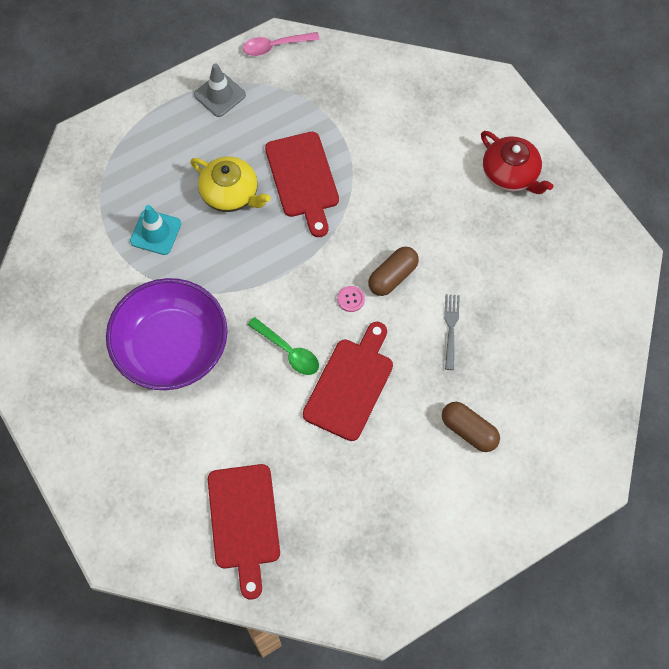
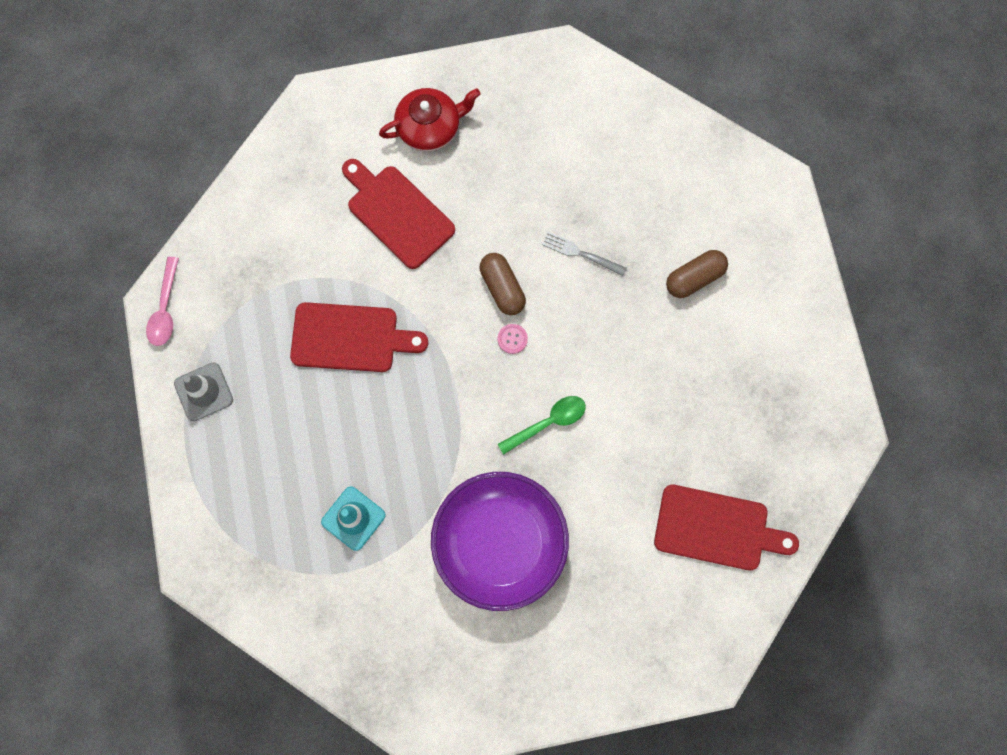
camera: 70 degrees left, 10 degrees up
yellow teapot [190,156,271,212] -> none
red cutting board [303,322,393,441] -> red cutting board moved to [342,159,455,269]

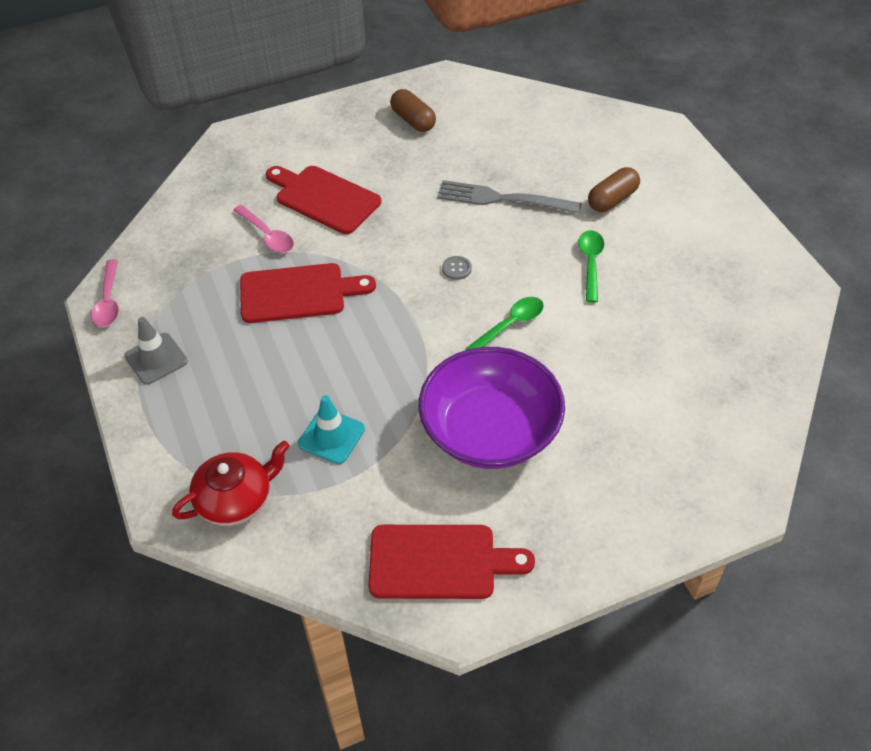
camera: 10 degrees left, 25 degrees down
red teapot [379,88,480,152] -> red teapot moved to [172,441,290,526]
brown capsule [480,253,526,315] -> brown capsule moved to [390,89,436,132]
pink button [498,324,528,354] -> grey button [442,256,472,280]
grey fork [542,231,627,276] -> grey fork [437,180,582,214], size x1.73
red cutting board [654,485,799,570] -> red cutting board moved to [369,525,535,599]
none -> pink spoon [233,205,294,253]
none -> green spoon [578,230,604,303]

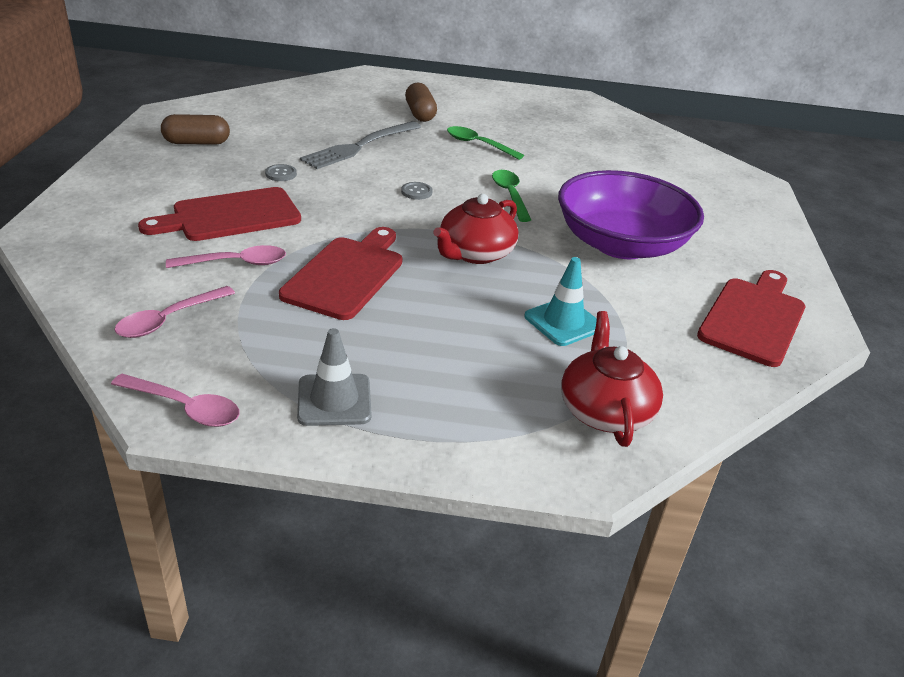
camera: 65 degrees left, 15 degrees down
none -> pink spoon [114,286,235,338]
none -> grey button [265,164,297,181]
none -> red teapot [433,194,519,264]

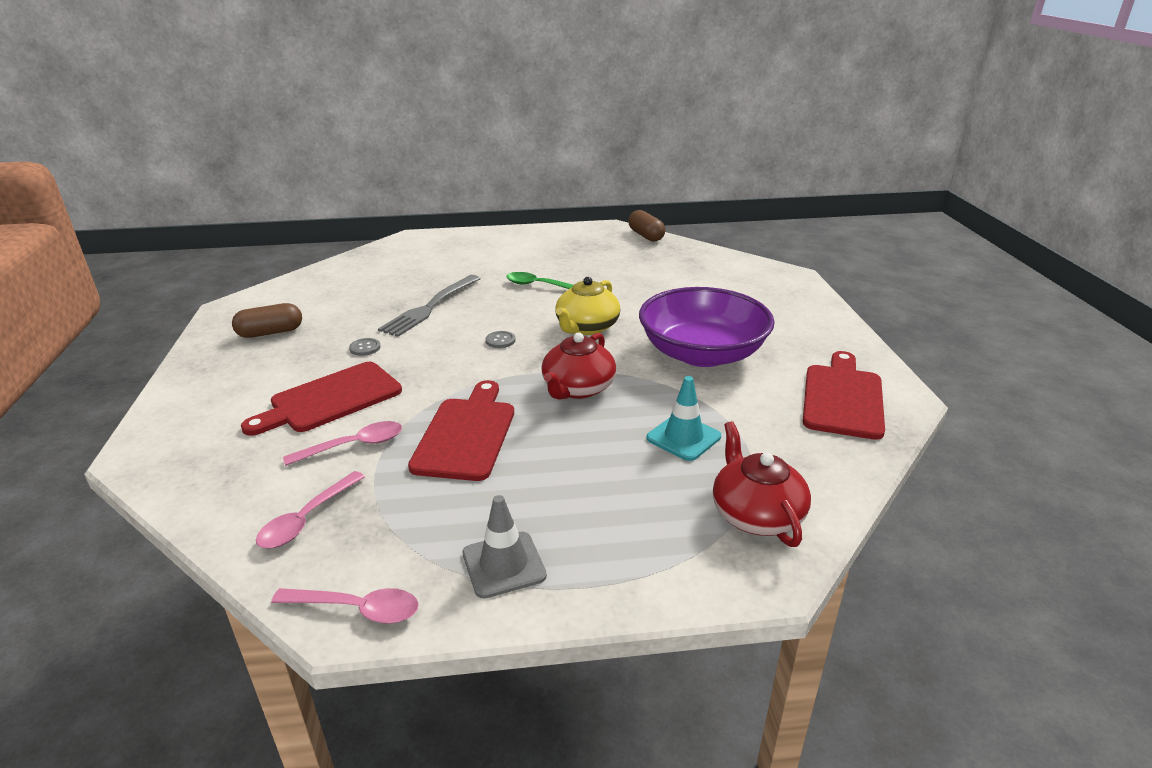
camera: 10 degrees left, 5 degrees down
brown capsule [405,82,437,122] -> brown capsule moved to [628,210,665,241]
green spoon [492,170,531,222] -> yellow teapot [555,277,620,335]

